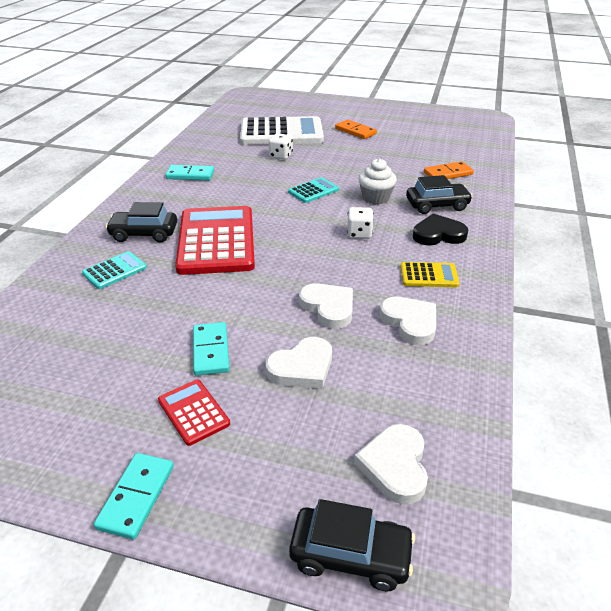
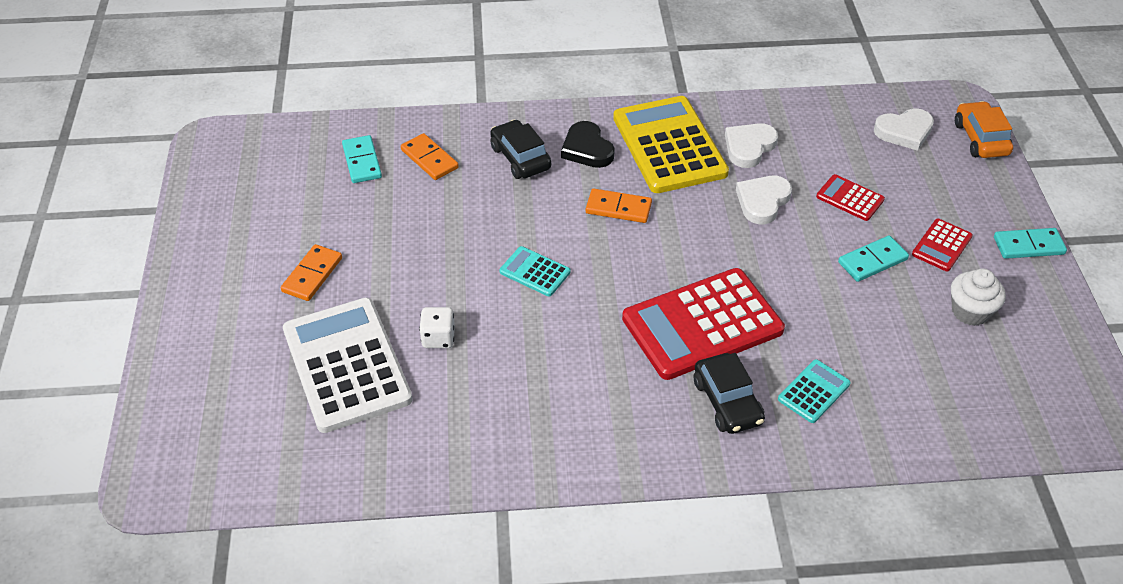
camera: 110 degrees left, 10 degrees up
turquoise calculator [82,251,147,289] -> turquoise calculator turned 105 degrees clockwise [778,359,851,423]
turquoise domino [165,165,214,180] -> turquoise domino moved to [342,135,382,183]
white heart [266,337,332,389] -> red calculator [816,174,885,221]
black car [289,499,415,591] -> orange car [955,101,1013,158]
white dice [347,207,374,239] -> orange domino [586,188,652,223]
white cupcake [358,158,397,204] -> white cupcake moved to [951,268,1006,326]
yellow calculator [401,262,460,287] -> yellow calculator [613,96,729,193], size x2.18

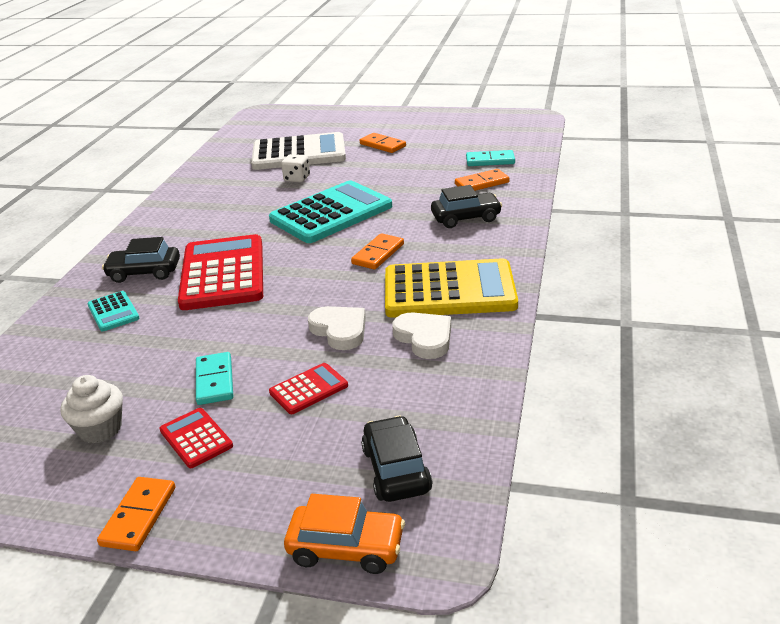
camera: 110 degrees right, 15 degrees down
turquoise calculator [500,246,571,296] -> turquoise calculator [269,180,392,243], size x2.18
black heart [561,121,615,168] -> none
white heart [874,108,934,151] -> black car [361,416,432,502]
turquoise domino [994,228,1067,259] -> orange domino [97,477,175,551]

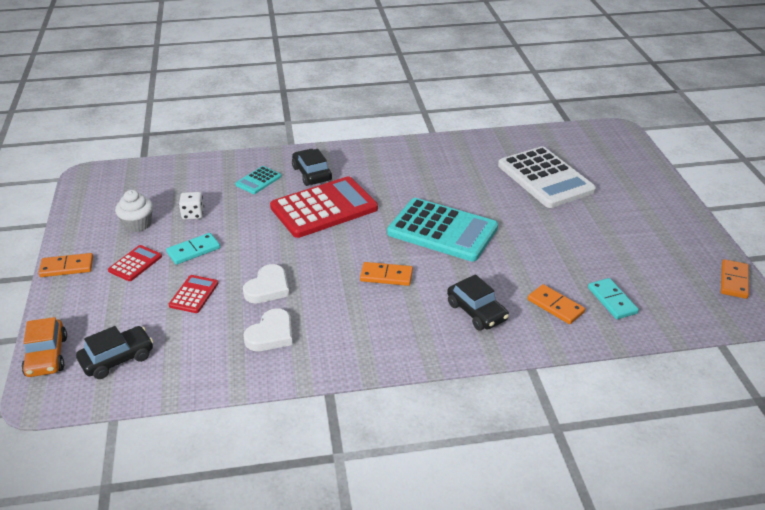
camera: 65 degrees right, 5 degrees up
red calculator [269,363,348,414] -> red calculator turned 105 degrees counterclockwise [169,275,218,313]
white dice [281,154,310,182] -> white dice moved to [179,192,204,220]
orange domino [360,133,406,153] -> orange domino moved to [721,259,749,299]
yellow calculator [385,258,518,318] -> none

